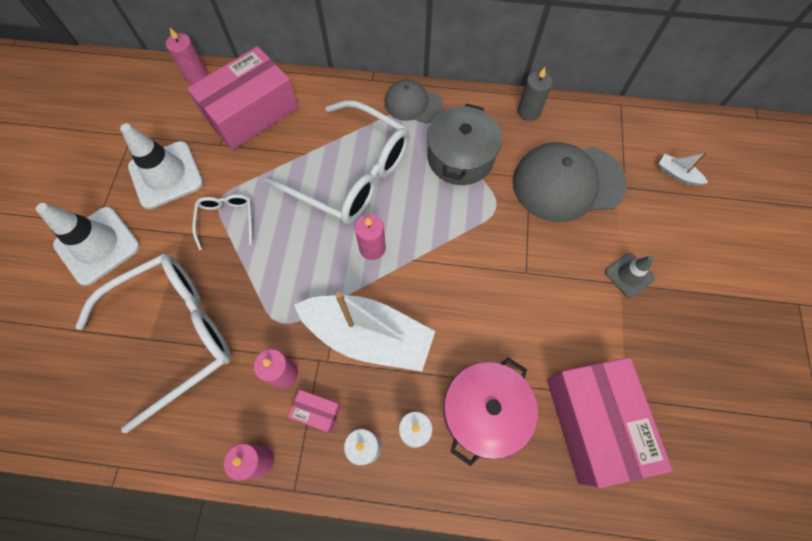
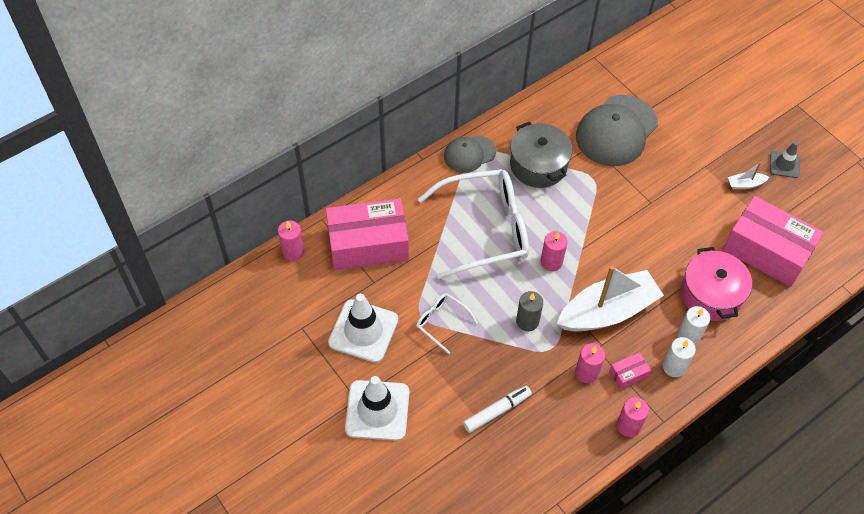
camera: 45 degrees left, 10 degrees down
white glasses [75,253,231,433] -> white marker [463,386,532,433]
pink box [187,46,298,150] -> pink box turned 75 degrees clockwise [326,198,409,270]
grey candle [517,67,553,121] -> grey candle moved to [516,291,543,331]
grey traffic cone [605,253,655,298] -> grey traffic cone moved to [770,142,800,178]
white boat [659,152,708,186] -> white boat moved to [728,162,769,189]

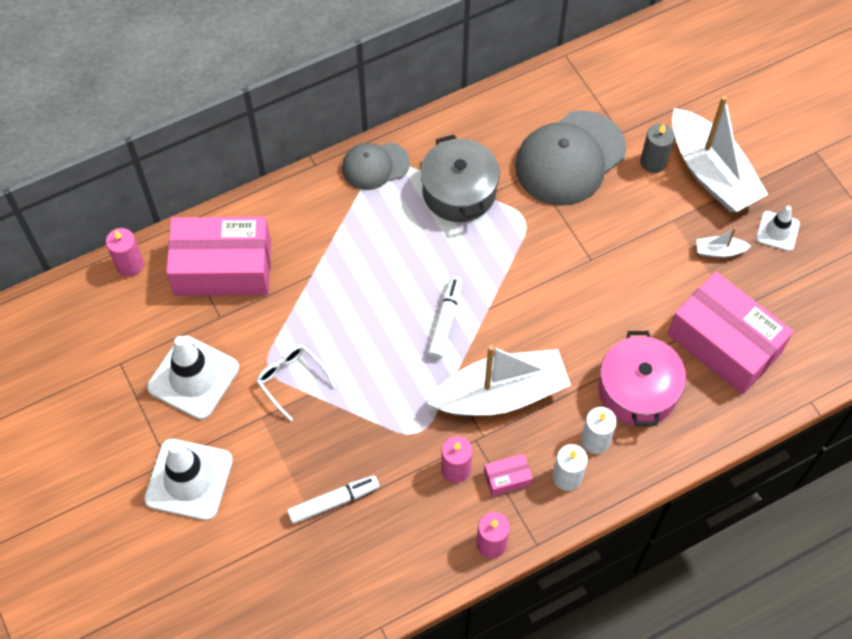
camera: 10 degrees right, 5 degrees up
white glasses [418,169,529,279] -> none
grey candle [516,291,543,331] -> grey candle moved to [640,124,675,173]
pink candle [541,231,568,271] -> white marker [428,276,462,359]
grey traffic cone [770,142,800,178] -> white traffic cone [756,206,800,251]
none -> white boat [672,96,768,212]

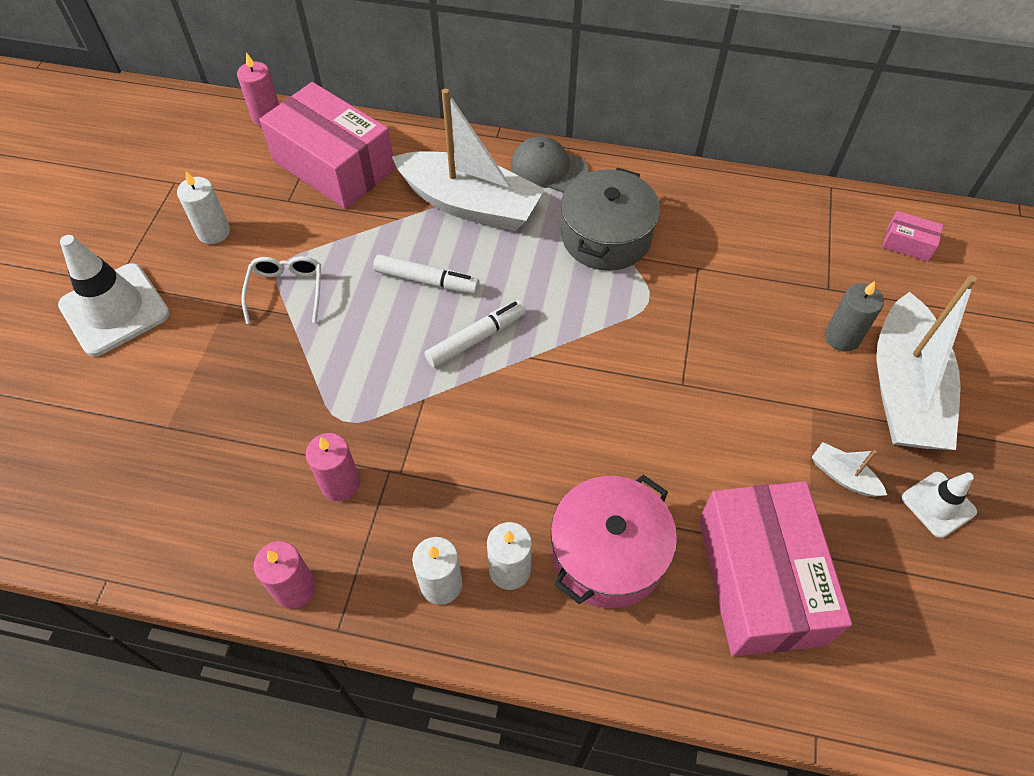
camera: 40 degrees right, 5 degrees down
white traffic cone [147,336,239,420] -> white candle [177,171,230,244]
white marker [287,475,379,524] -> white marker moved to [373,254,479,294]
white boat [428,345,571,415] -> white boat moved to [392,89,545,231]
pink box [484,454,533,496] -> pink box moved to [882,211,943,262]
grey cap [515,110,626,206] -> none

